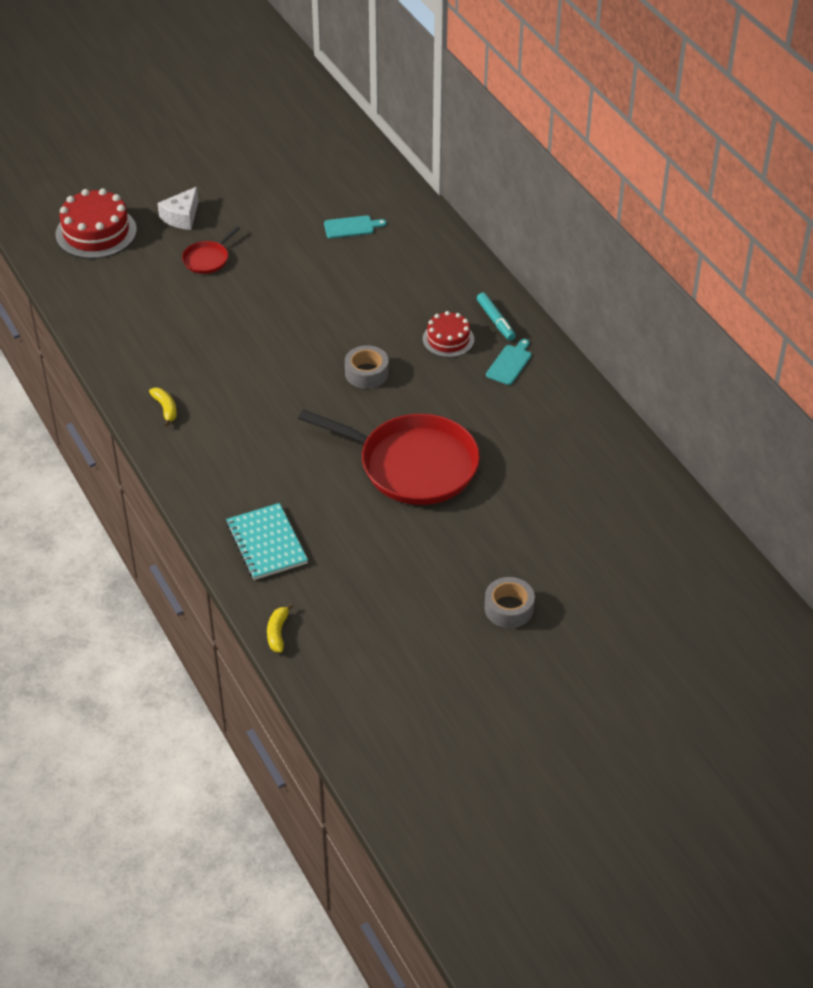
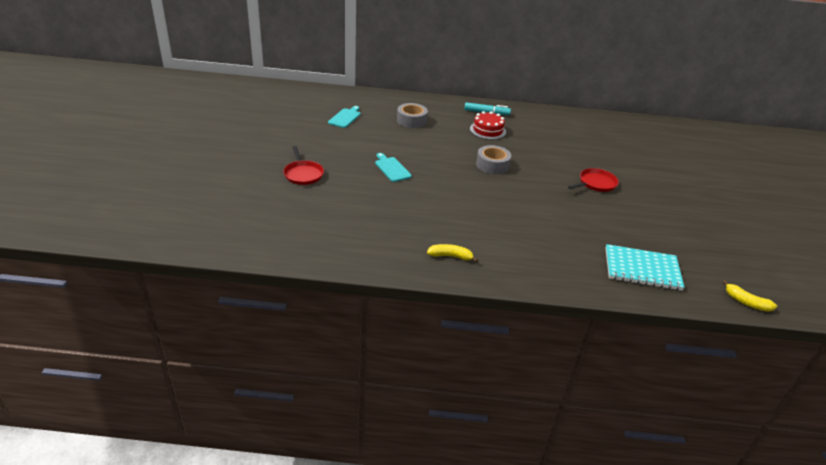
camera: 60 degrees left, 10 degrees down
red cake [55,188,137,259] -> none
white cheese [157,187,199,230] -> none
red pan [298,409,480,505] -> red pan [568,168,619,192], size x0.44
grey tape [485,577,535,628] -> grey tape moved to [397,103,428,128]
turquoise cutting board [486,339,532,385] -> turquoise cutting board moved to [375,153,412,182]

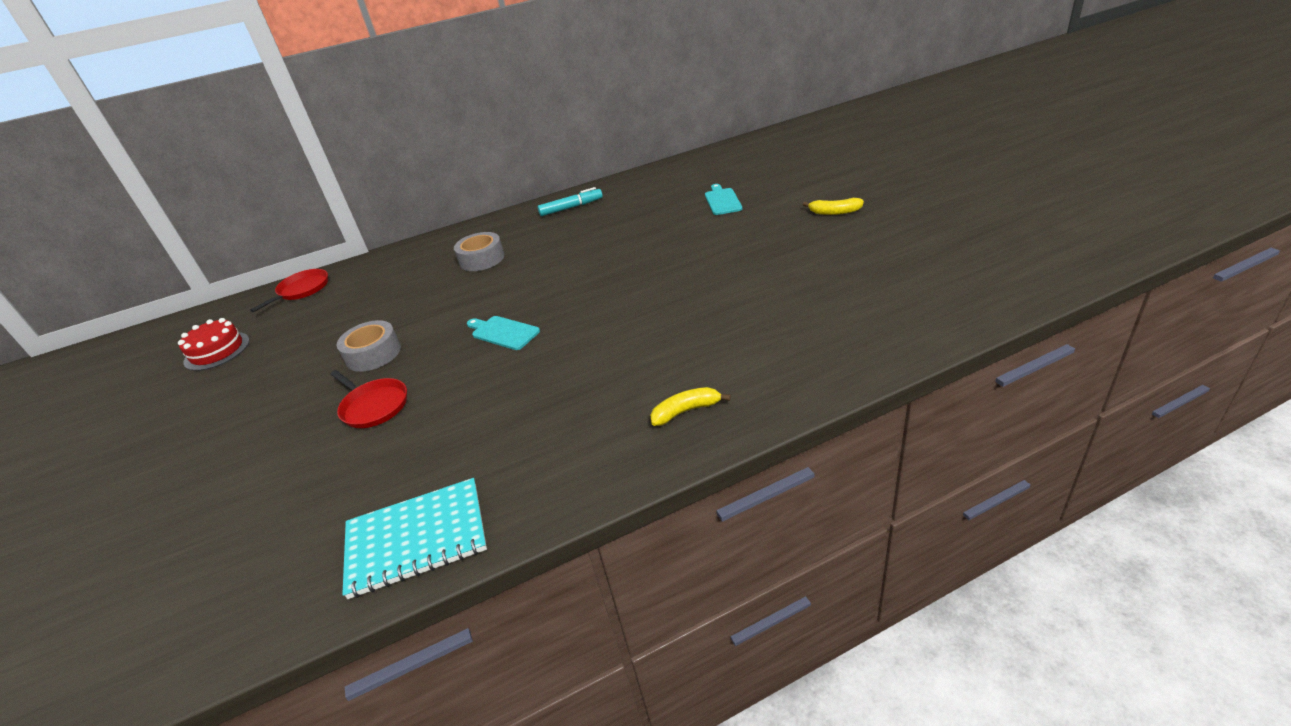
camera: 20 degrees left, 0 degrees up
turquoise cutting board [328,106,361,128] -> turquoise cutting board moved to [705,184,742,215]
red cake [470,111,506,140] -> red cake moved to [178,318,250,371]
grey tape [476,145,511,174] -> grey tape moved to [337,320,401,372]
red pan [568,168,619,192] -> red pan moved to [250,269,328,312]
turquoise notebook [605,244,685,291] -> turquoise notebook moved to [342,478,487,599]
yellow banana [722,280,777,312] -> yellow banana moved to [803,198,864,215]

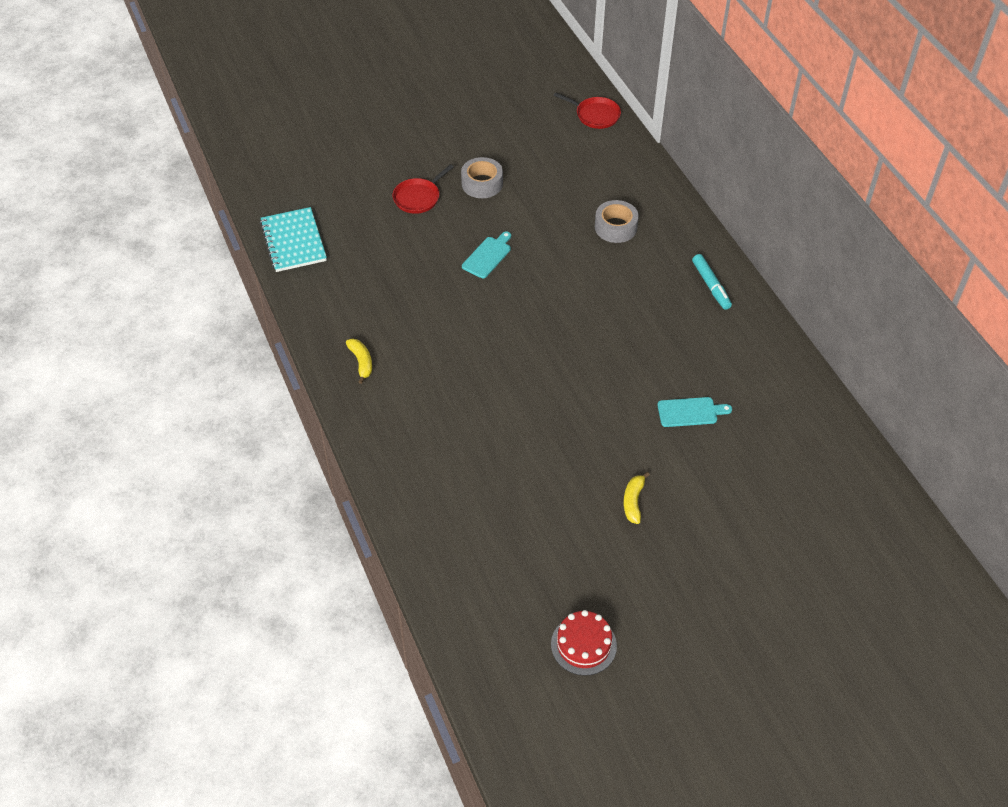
camera: 85 degrees right, 15 degrees up
red cake [178,318,250,371] -> red cake moved to [551,610,617,676]

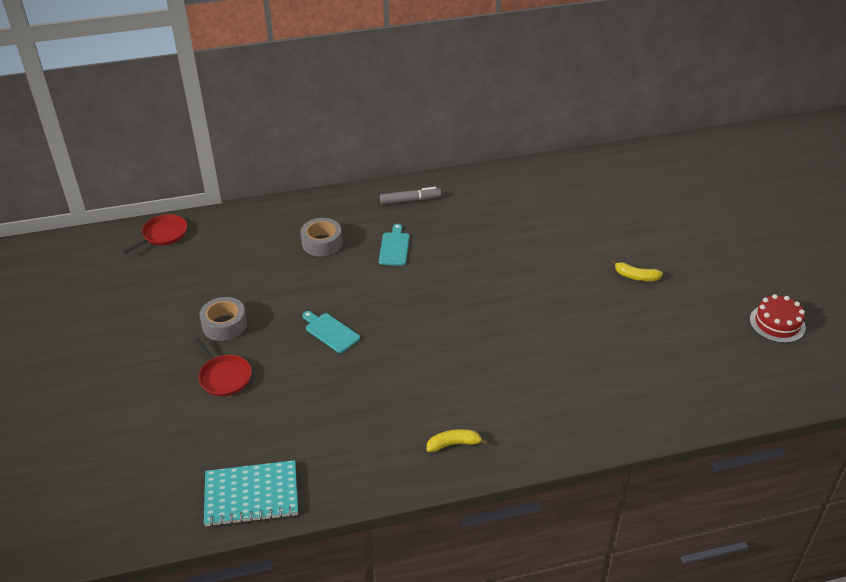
camera: 80 degrees left, 10 degrees down
turquoise cutting board [657,397,732,427] -> turquoise cutting board moved to [379,224,409,266]
turquoise marker [692,254,732,310] -> grey marker [380,187,441,204]

